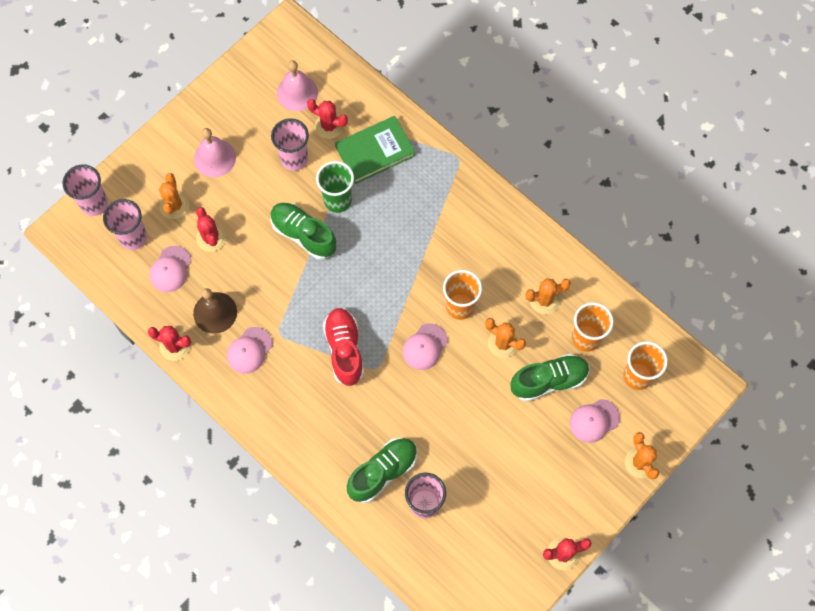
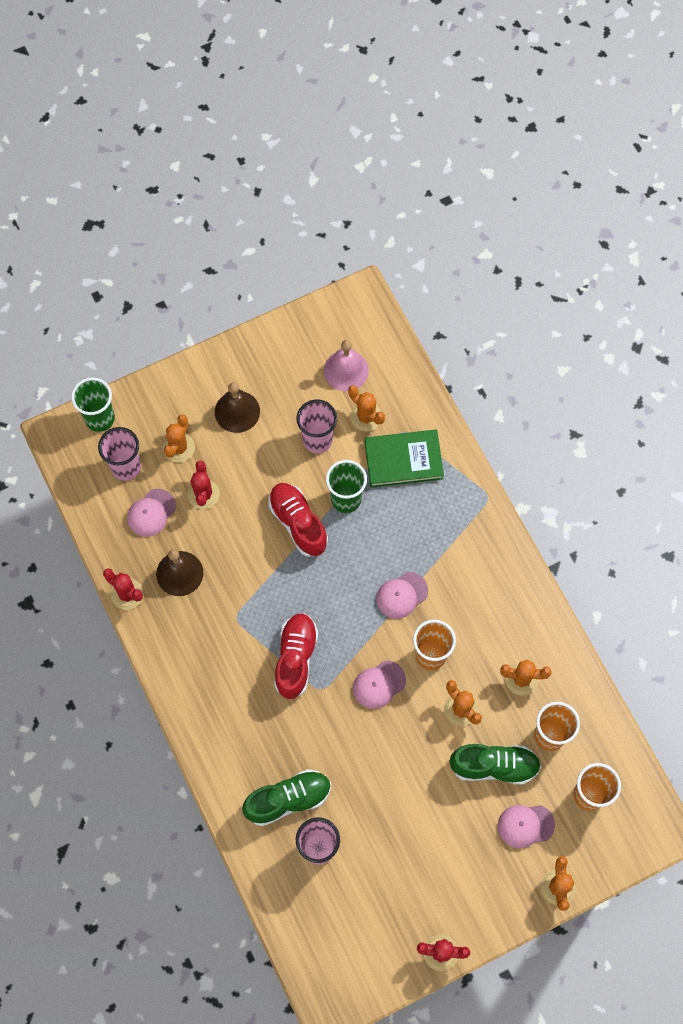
camera: 20 degrees right, 0 degrees up
pink cup [63,164,108,216] -> green cup [71,377,115,432]
pink bell [194,128,236,177] -> brown bell [215,382,260,433]
pink cap [227,327,272,374] -> pink cap moved to [376,572,428,619]
green shoe [270,203,336,260] -> red shoe [268,483,328,557]
red cactus [307,99,348,139] -> orange cactus [348,385,385,432]

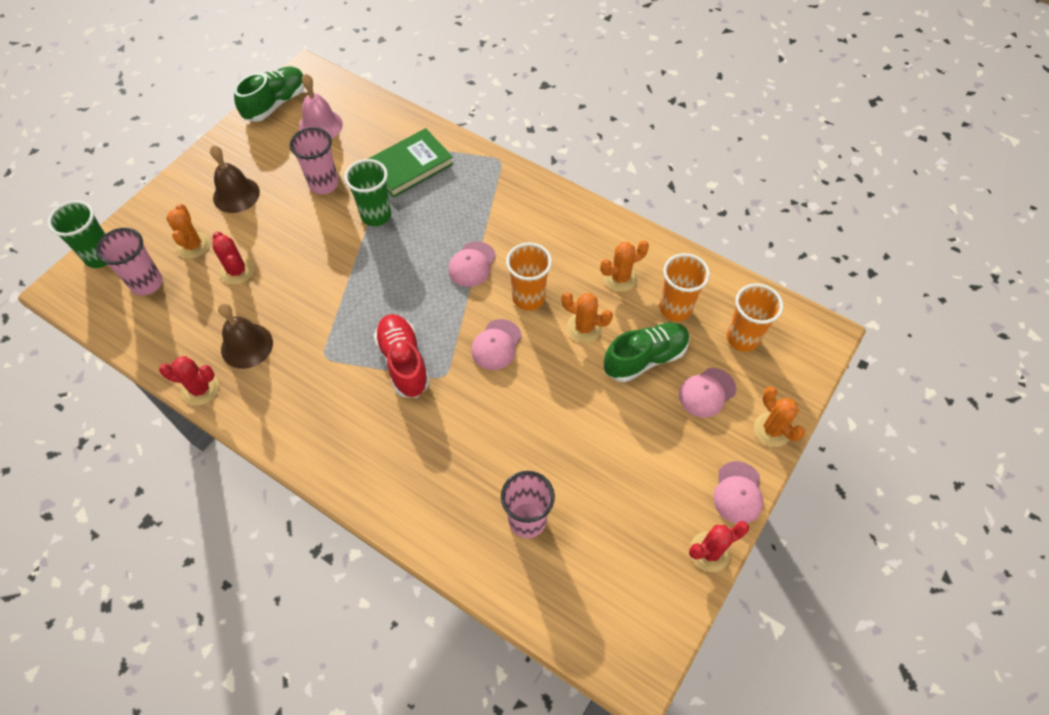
camera: 30 degrees left, 10 degrees down
pink cap [127,489,176,537] -> pink cap moved to [713,461,763,524]
green shoe [242,769,331,826] -> green shoe moved to [234,66,305,122]
red shoe [268,483,328,557] -> none
orange cactus [348,385,385,432] -> none

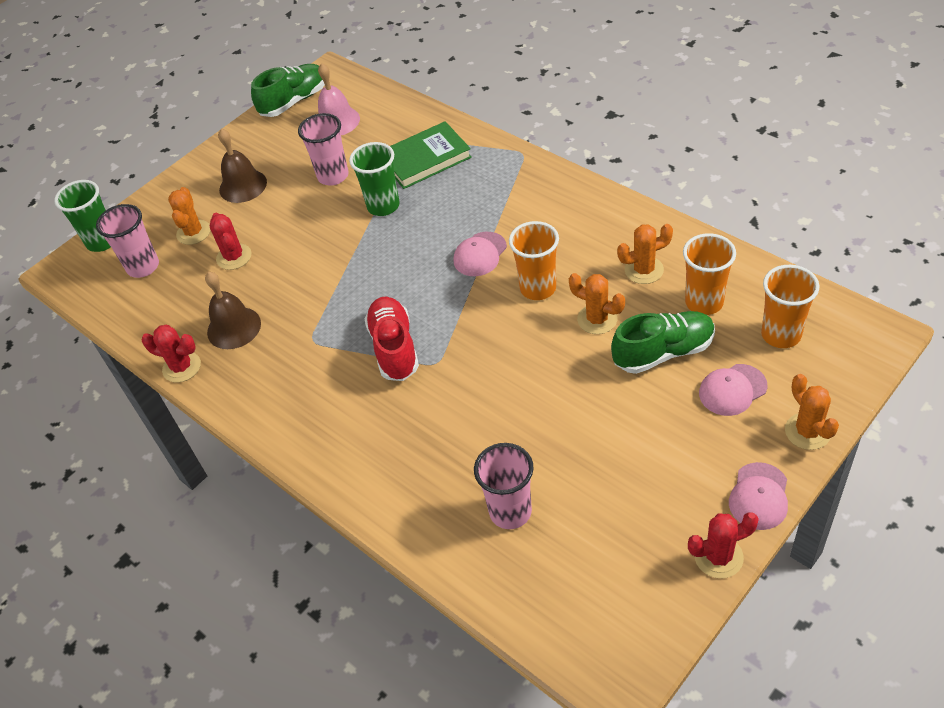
camera: 15 degrees right, 10 degrees down
pink cap [471,319,522,370] -> none

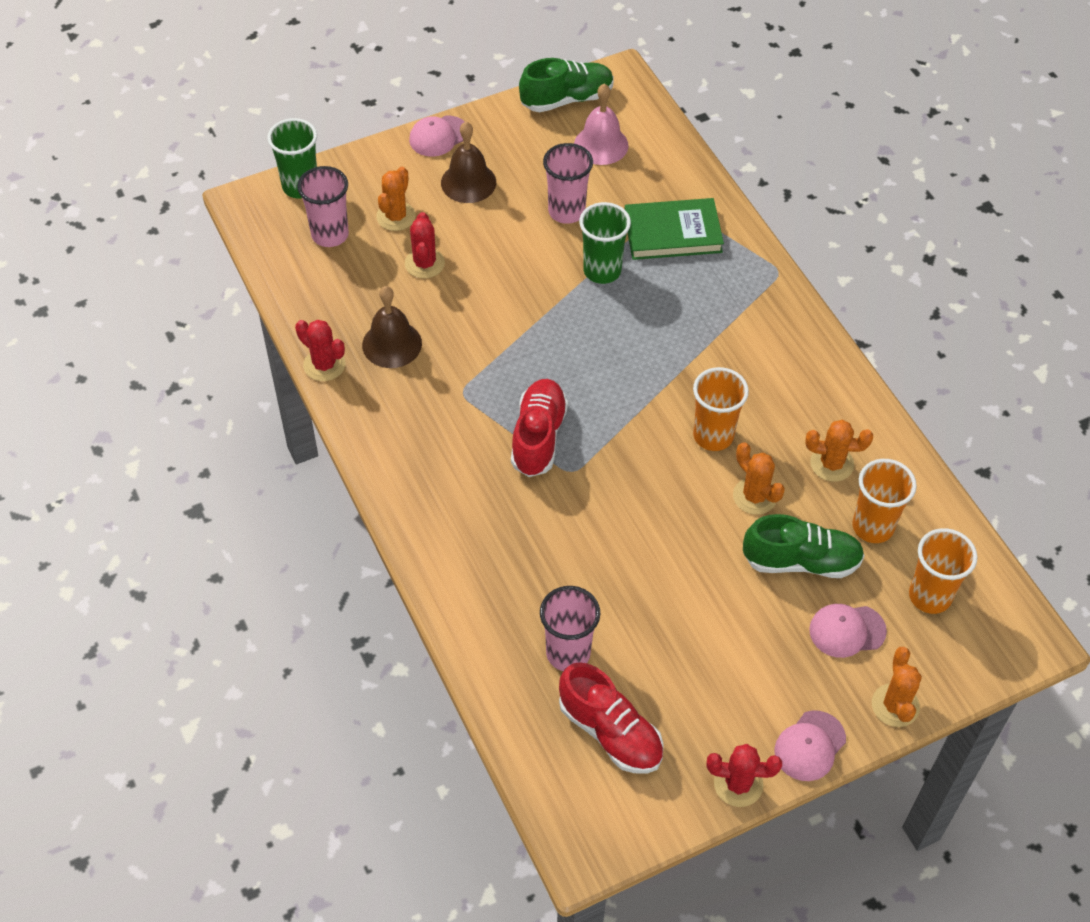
camera: 15 degrees right, 5 degrees up
pink cap [454,232,507,276] -> pink cap moved to [409,116,465,157]
none -> red shoe [559,662,664,773]

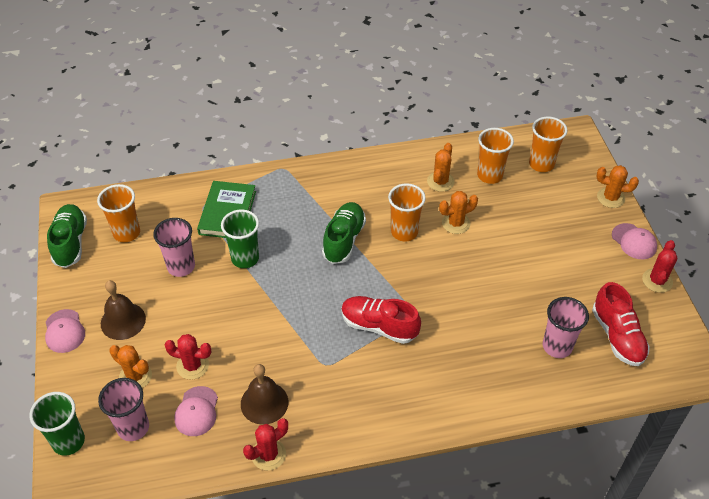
camera: 75 degrees left, 5 degrees down
red shoe [559,662,664,773] -> red shoe turned 105 degrees clockwise [592,282,650,366]
pink bell [574,84,629,165] -> orange cup [97,184,140,242]
green shoe [743,514,865,578] -> green shoe moved to [322,202,366,264]
pink cap [809,604,887,658] -> pink cap moved to [174,386,218,436]

